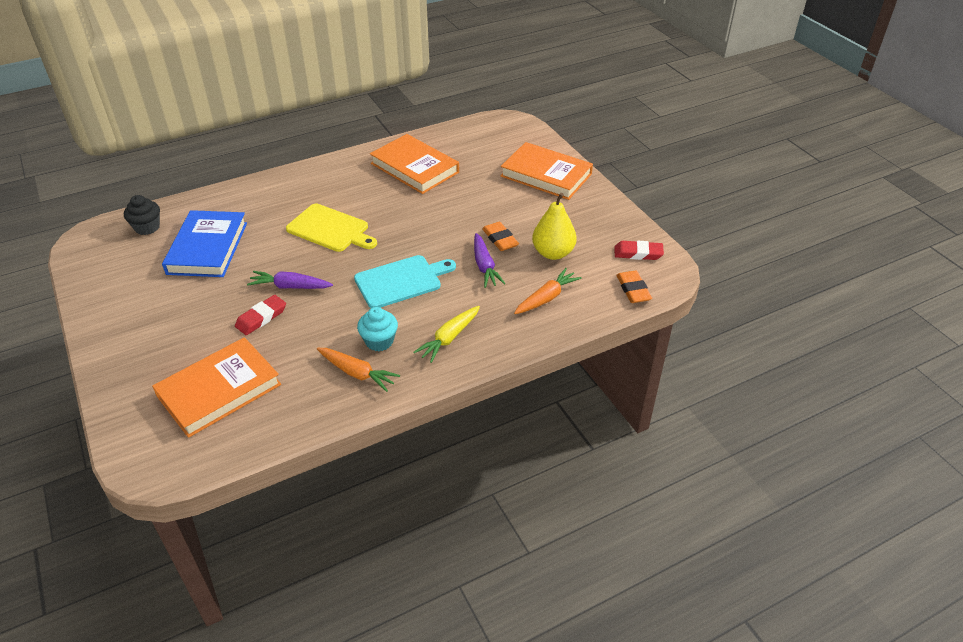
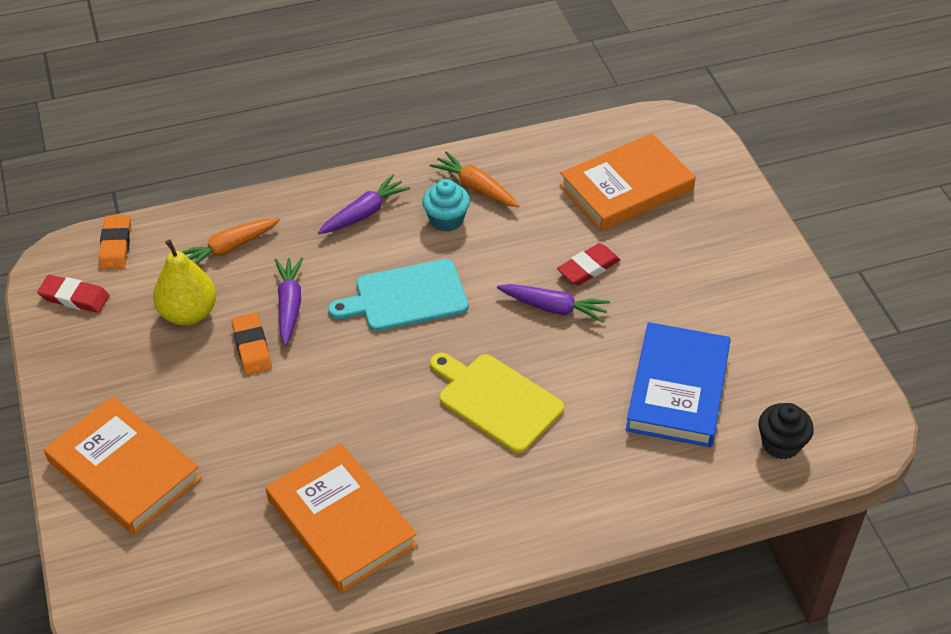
camera: 170 degrees left, 5 degrees up
yellow carrot [413,306,480,363] -> purple carrot [318,174,410,234]

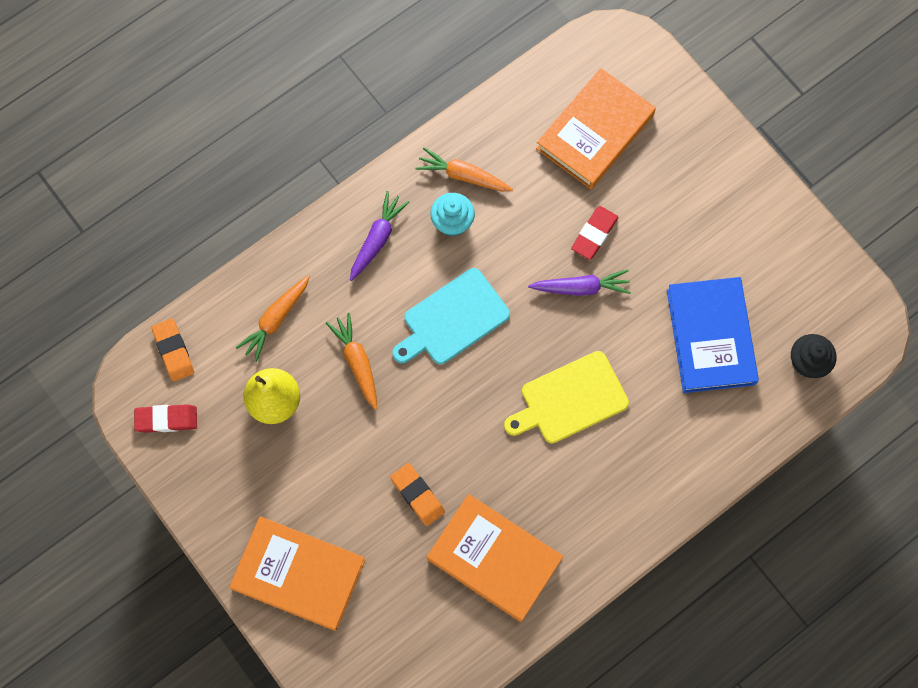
camera: 20 degrees left, 25 degrees up
orange eraser [232,313,272,375] -> orange eraser moved to [390,463,445,526]
purple carrot [275,257,303,345] -> orange carrot [326,313,377,410]
yellow cutting board [430,353,564,453] -> yellow cutting board turned 45 degrees counterclockwise [504,351,629,443]

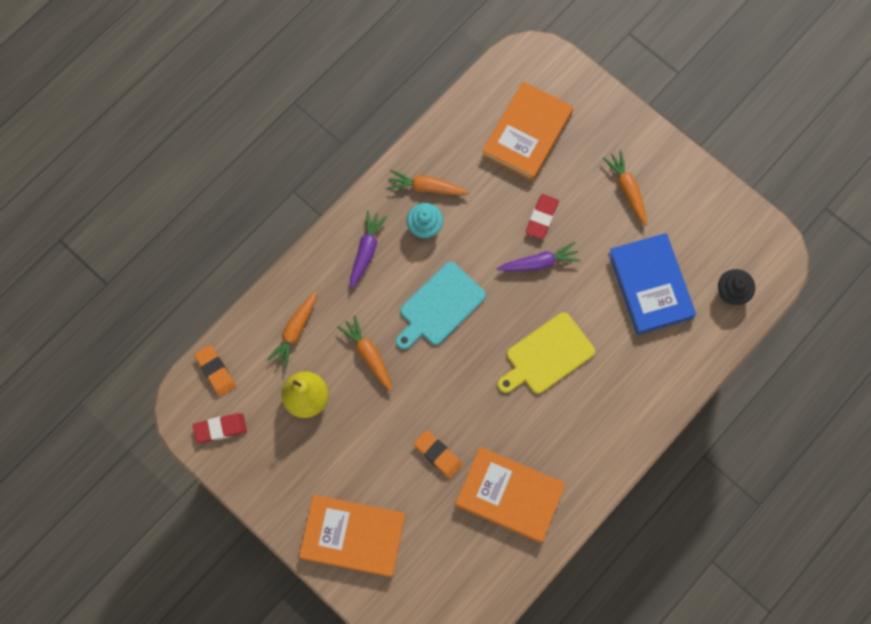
camera: 10 degrees left, 0 degrees up
none -> orange carrot [603,150,647,225]

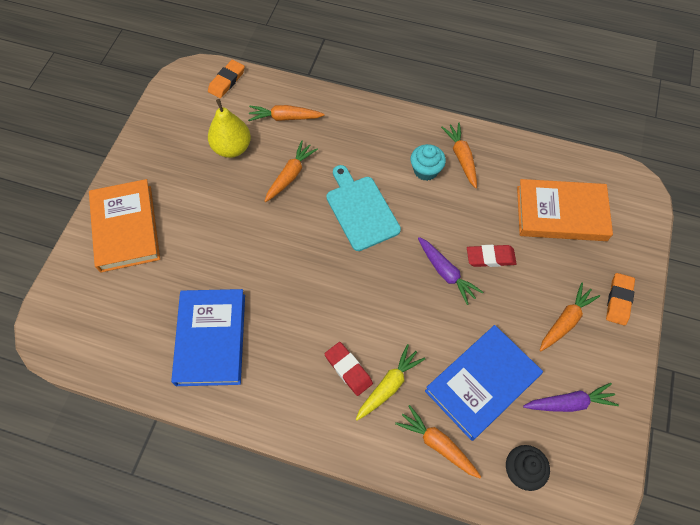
camera: 65 degrees right, 10 degrees down
red eraser [193,413,247,443] -> red eraser moved to [325,342,373,396]
purple carrot [350,211,387,289] -> purple carrot moved to [523,383,619,412]
turquoise cutting board [396,262,486,350] -> turquoise cutting board turned 45 degrees clockwise [326,165,401,251]
orange eraser [413,430,463,479] -> orange eraser moved to [606,273,635,326]
orange book [455,447,566,543] -> blue book [171,289,245,386]
yellow cutting board [497,312,595,394] -> none
none -> yellow carrot [356,344,425,421]
none -> orange carrot [395,405,481,478]

